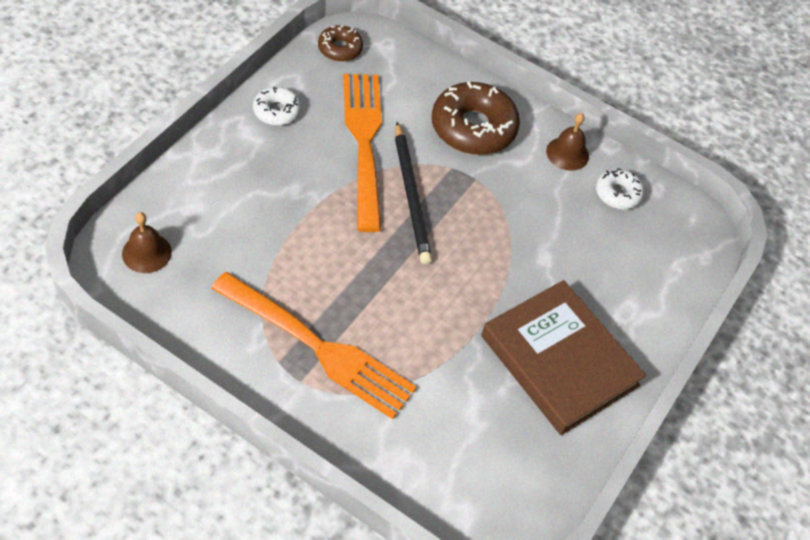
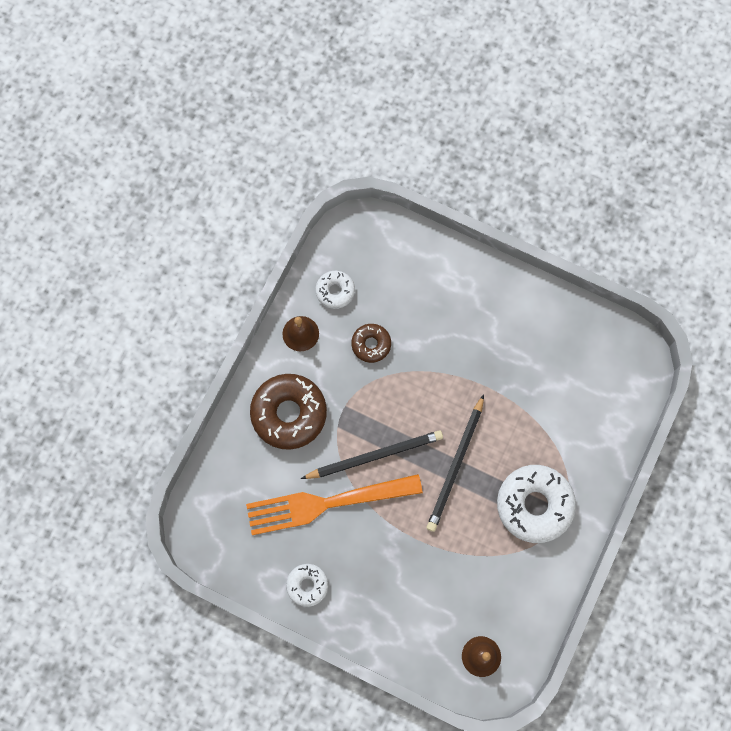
camera: 90 degrees left, 20 degrees up
orange fork [211,272,417,419] -> white donut [497,465,576,543]
brown donut [318,25,363,61] -> brown donut moved to [351,324,391,363]
brown book [481,280,646,435] -> none
none -> black pencil [427,394,484,532]

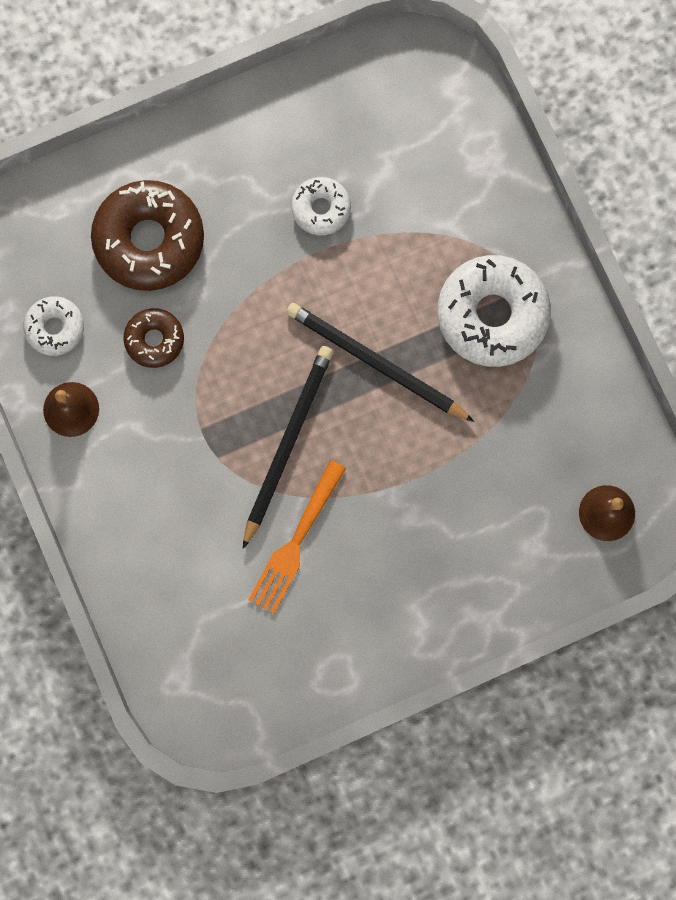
camera: 50 degrees left, 5 degrees up
orange fork [246,474,423,535] -> orange fork [248,460,346,614], size x0.63
brown donut [250,374,327,450] -> brown donut moved to [91,180,204,291]
white donut [286,564,328,607] -> white donut moved to [291,177,351,235]
black pencil [427,394,484,532] -> black pencil turned 150 degrees clockwise [286,303,474,422]

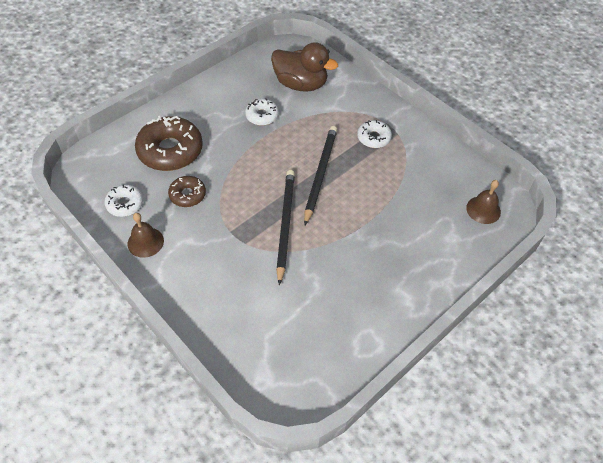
camera: 20 degrees left, 25 degrees down
orange fork [248,460,346,614] -> none
black pencil [286,303,474,422] -> black pencil turned 90 degrees clockwise [304,126,337,225]
white donut [437,255,551,367] -> white donut [357,120,392,148], size x0.53
none -> brown duck [271,42,338,92]

